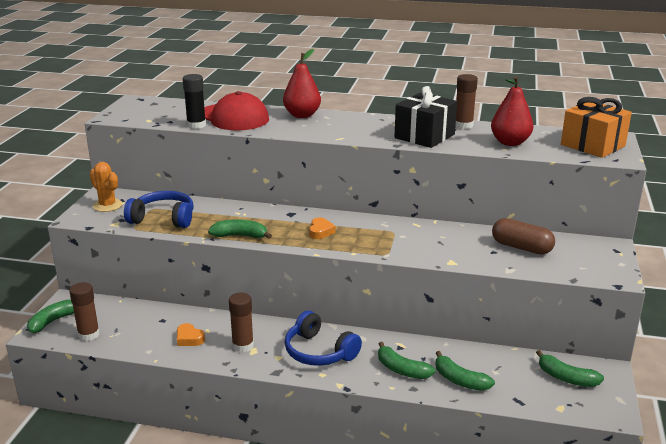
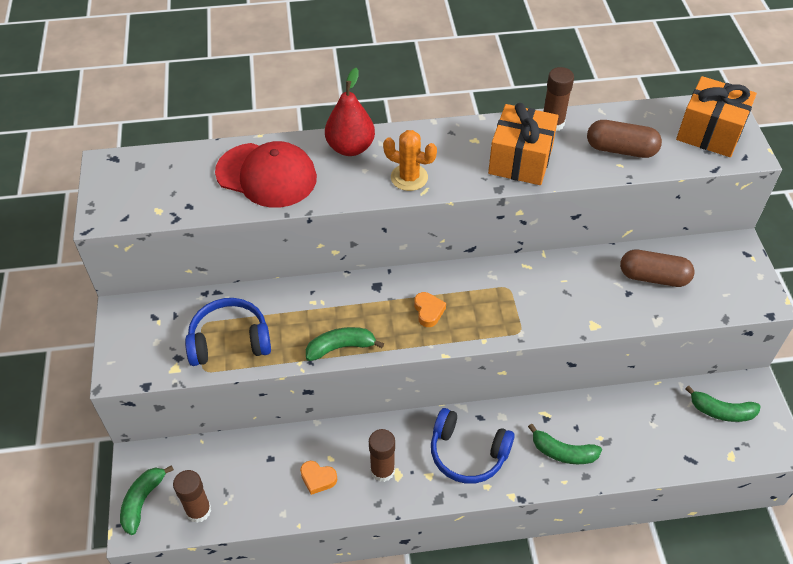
camera: 20 degrees left, 25 degrees up
orange cactus [90,162,122,212] -> orange cactus moved to [383,130,437,191]
black glue stick [183,74,206,129] -> none
black gift [395,86,457,148] -> orange gift [488,103,558,185]
green banana [435,351,495,391] -> none
red pear [491,76,534,146] -> brown capsule [587,120,662,158]

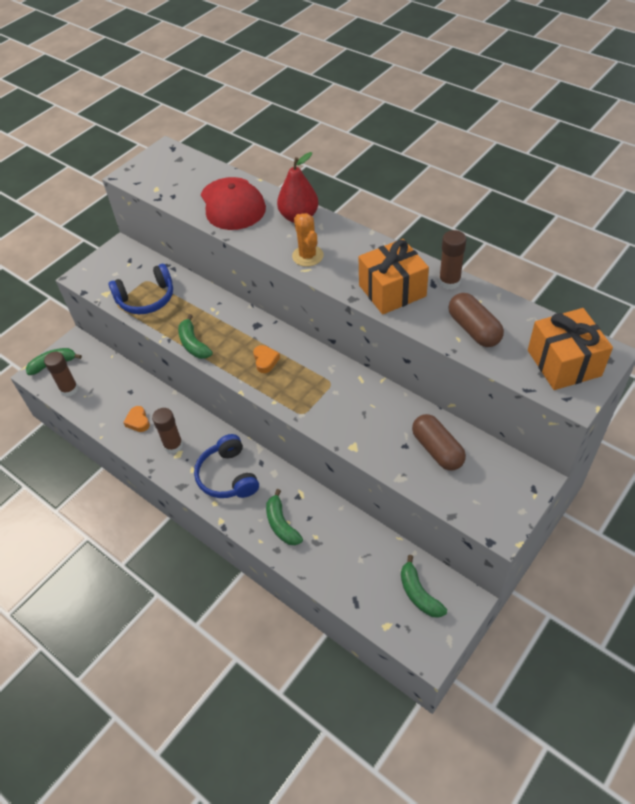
camera: 50 degrees right, 0 degrees up
blue headphones [185,298,271,366] -> blue headphones turned 120 degrees clockwise [108,264,173,314]
green banana [306,327,384,361] -> green banana turned 150 degrees counterclockwise [178,314,213,359]
orange heart [414,292,446,327] -> orange heart turned 45 degrees counterclockwise [253,345,280,373]

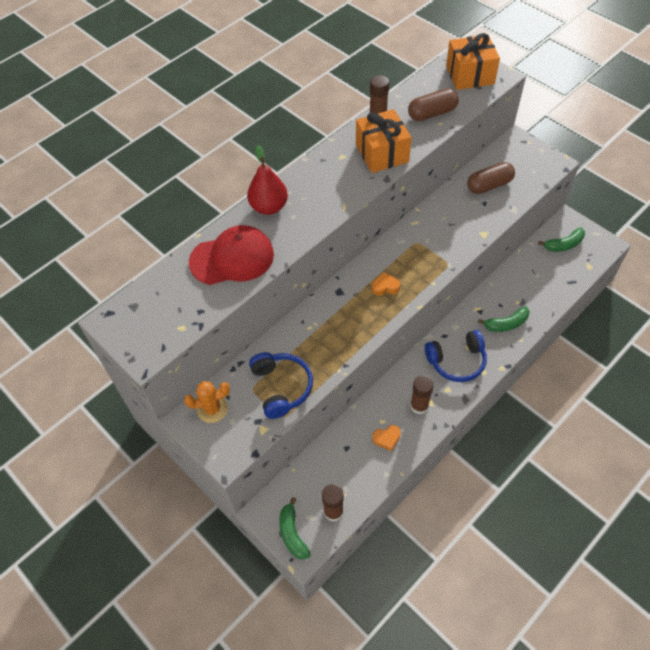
camera: 85 degrees left, 5 degrees up
green banana [178,314,213,359] -> none
orange cactus [292,213,324,267] -> orange cactus moved to [184,381,230,423]

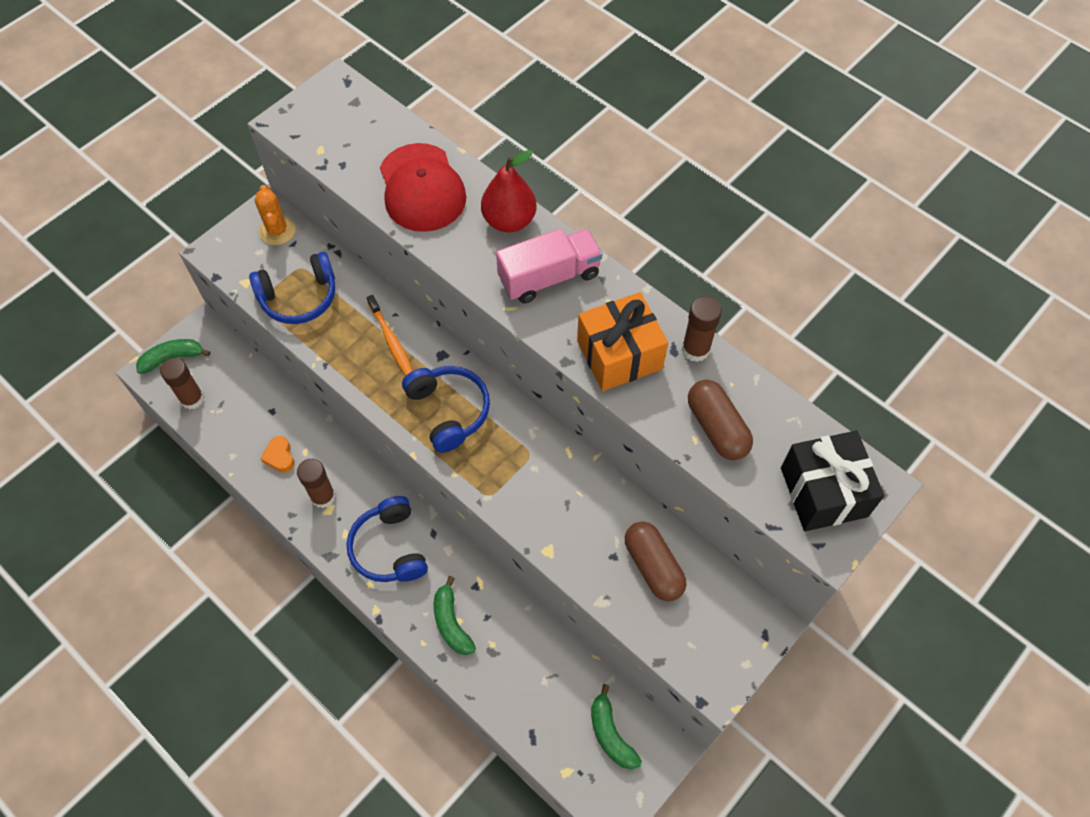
camera: 85 degrees right, 5 degrees up
orange heart [372,272,400,295] -> blue headphones [402,366,490,453]
orange gift [446,33,500,90] -> black gift [781,431,884,531]
none -> orange toothbrush [367,295,413,375]
none -> pink truck [496,229,602,303]

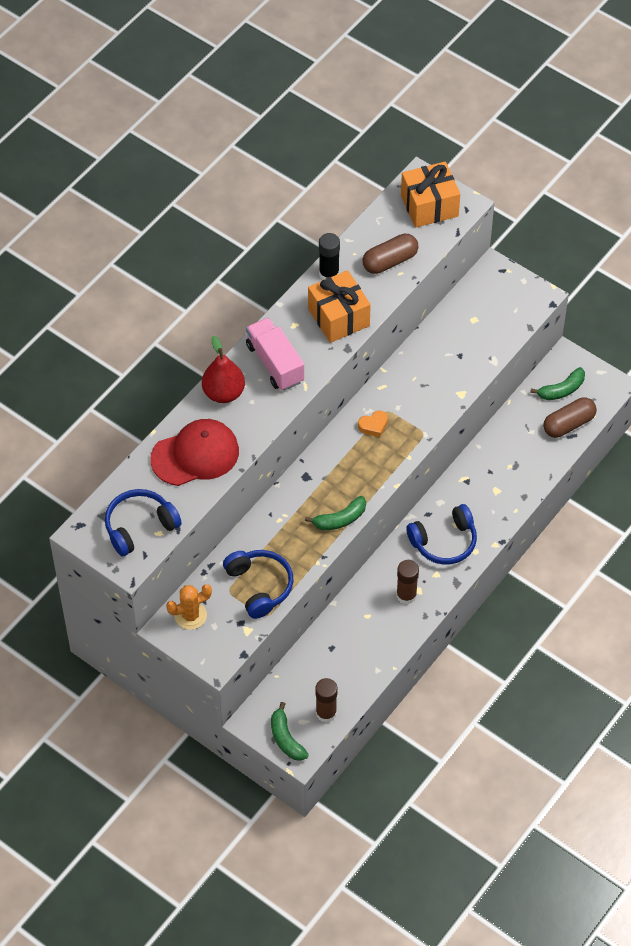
camera: 95 degrees left, 5 degrees down
orange heart [260,436,294,473] -> orange heart moved to [358,410,388,437]
orange toothbrush [367,295,413,375] -> none
blue headphones [402,366,490,453] -> blue headphones moved to [105,489,182,556]
green banana [434,576,476,655] -> green banana moved to [305,496,366,530]
brown capsule [625,522,687,601] -> brown capsule moved to [543,397,597,438]
brown glue stick [682,296,722,362] -> black glue stick [319,233,340,280]
black gift [781,431,884,531] -> orange gift [401,162,460,228]

